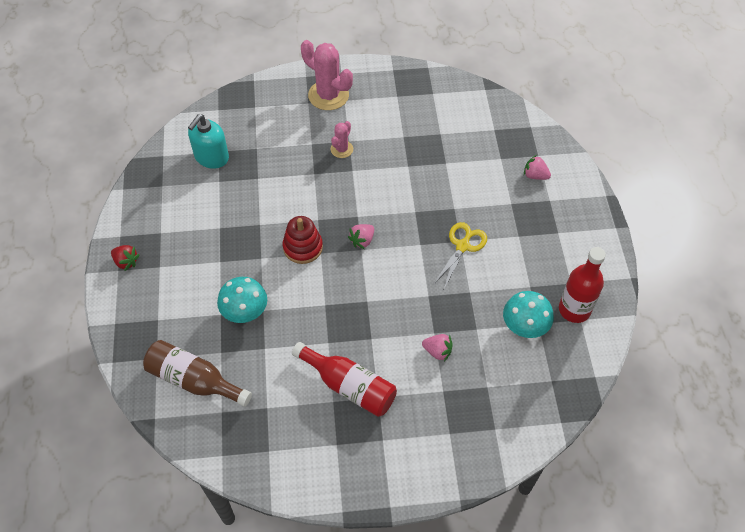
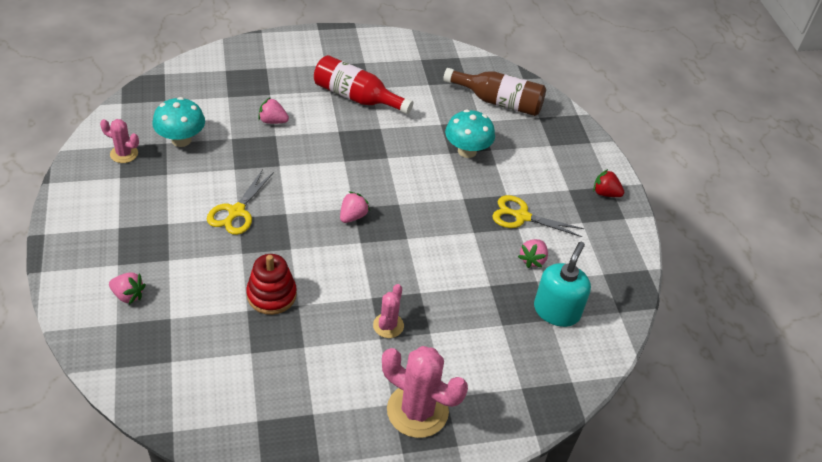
camera: 170 degrees right, 10 degrees down
red stacking toy [283,216,323,264] -> red stacking toy moved to [246,254,297,315]
red bottle [559,247,606,323] -> pink cactus [100,119,139,163]
none -> yellow scissors [492,195,584,237]
none -> pink strawberry [518,239,548,268]

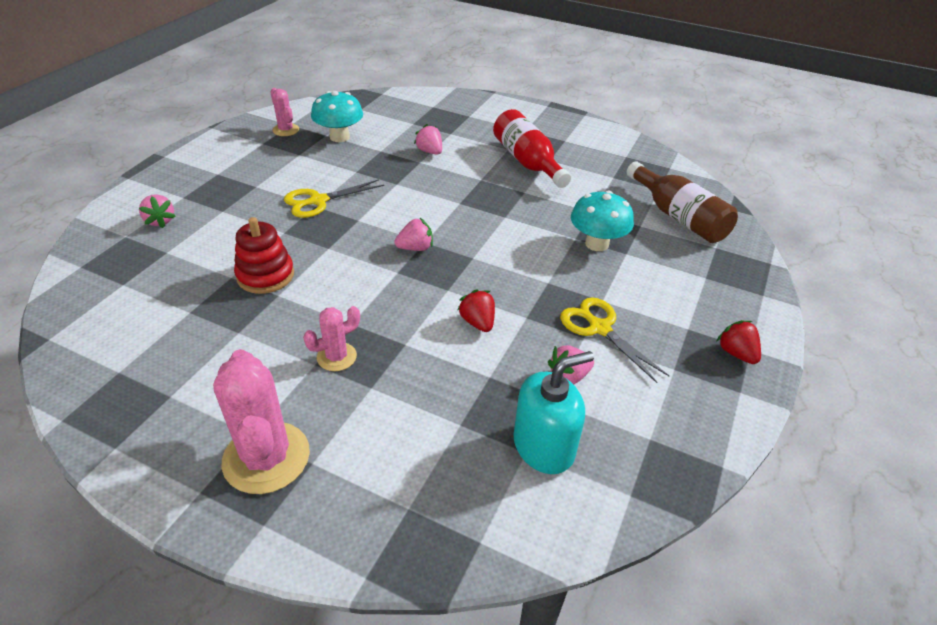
camera: 40 degrees right, 5 degrees down
none -> red strawberry [457,289,495,332]

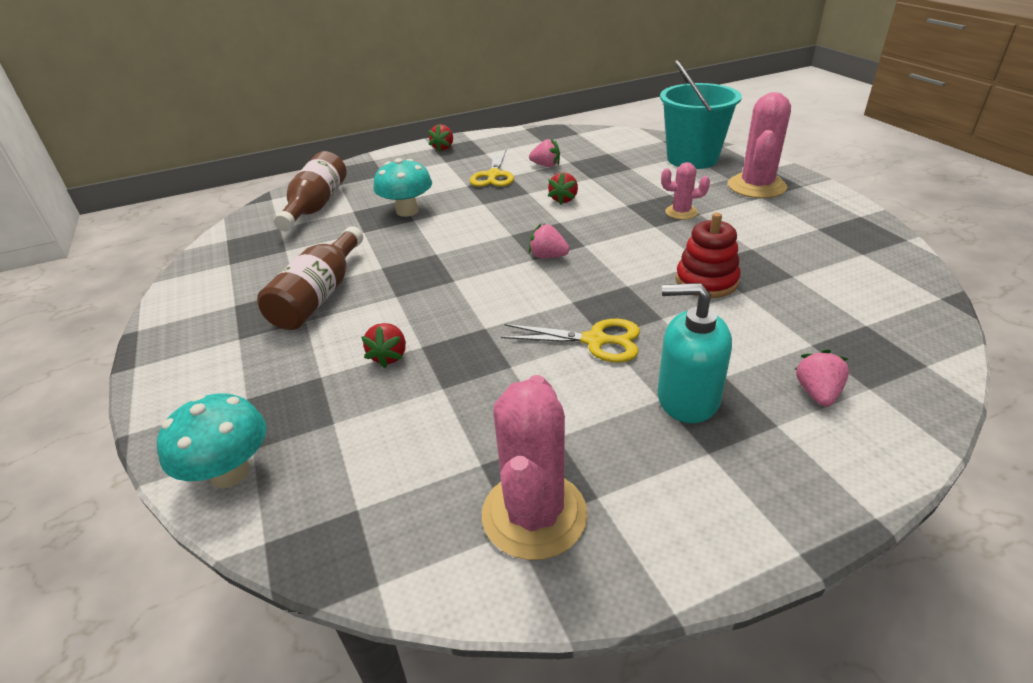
camera: 135 degrees left, 5 degrees down
pink cactus [271,88,299,136] -> pink cactus [482,375,588,560], size x1.87
turquoise mushroom [311,91,363,142] -> turquoise mushroom moved to [157,393,266,488]
pink strawberry [414,124,442,154] -> red strawberry [361,323,406,368]
red bottle [493,109,571,188] -> brown bottle [257,226,363,330]
turquoise soap dispenser [514,351,594,474] -> turquoise soap dispenser moved to [658,283,732,423]
none -> turquoise bucket [660,60,742,169]

